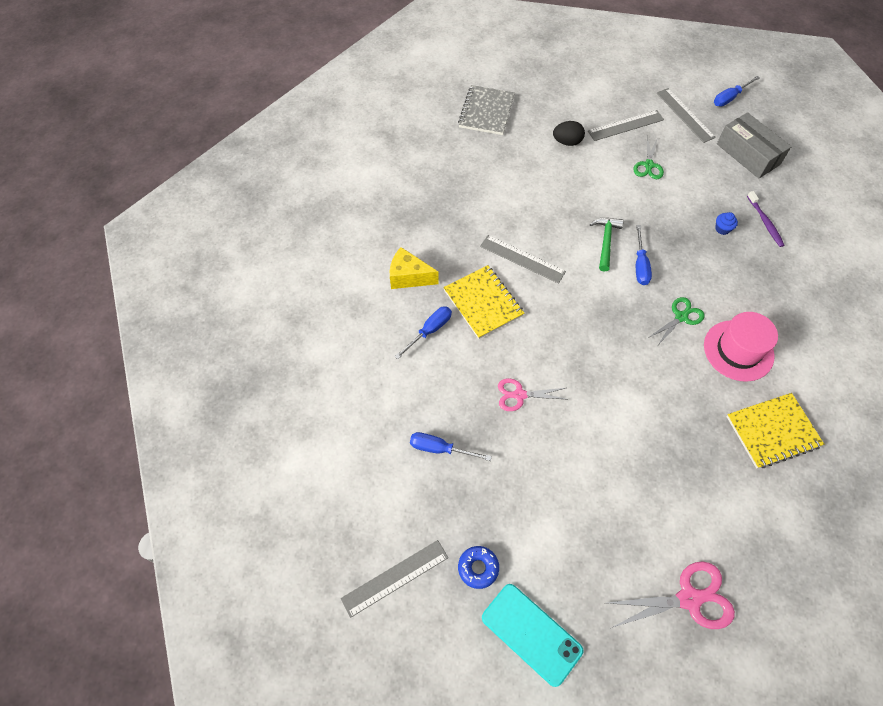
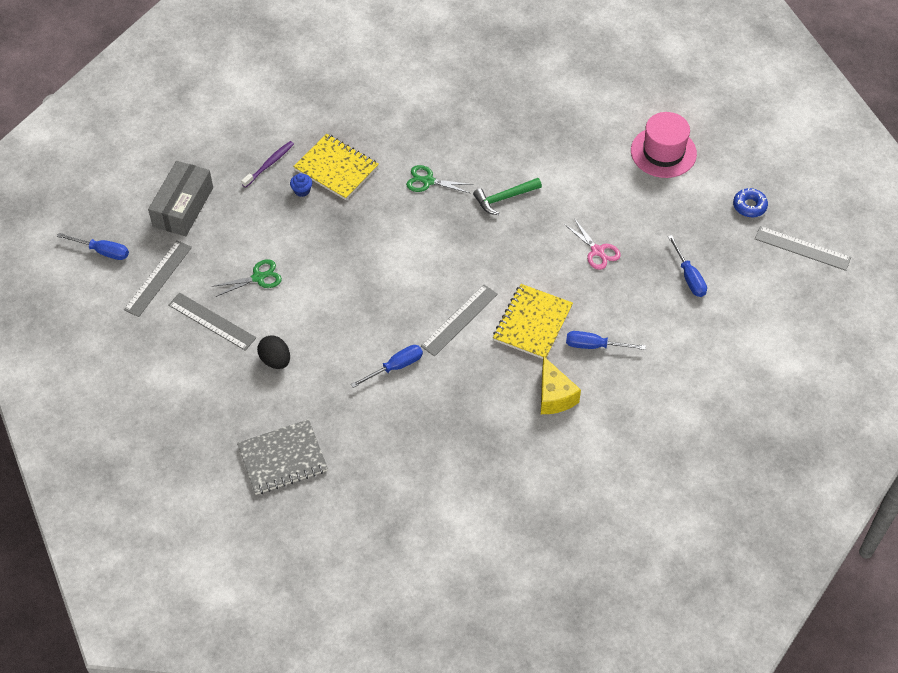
camera: 125 degrees left, 5 degrees down
grey ruler [480,235,566,284] -> grey ruler turned 45 degrees clockwise [421,285,498,356]
turquoise phone [482,584,583,687] -> none
green hammer [590,218,624,272] -> green hammer moved to [473,178,542,215]
pink scissors [608,561,735,629] -> none
blue screwdriver [636,225,652,285] -> blue screwdriver moved to [351,345,423,388]
pink hat [704,312,778,382] -> pink hat moved to [631,112,697,178]
yellow notebook [727,393,824,469] -> yellow notebook moved to [293,134,379,200]

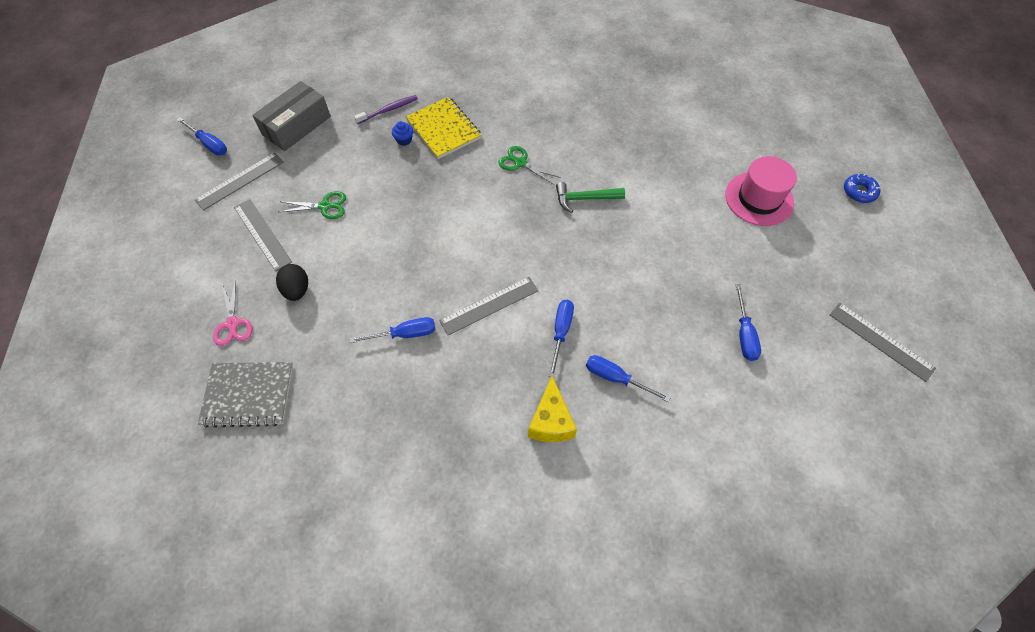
camera: 20 degrees right, 5 degrees up
yellow notebook [493,284,573,359] -> blue screwdriver [549,300,574,378]
pink scissors [564,218,621,270] -> pink scissors moved to [213,280,252,346]
blue donut [733,188,768,217] -> blue donut moved to [844,174,880,203]

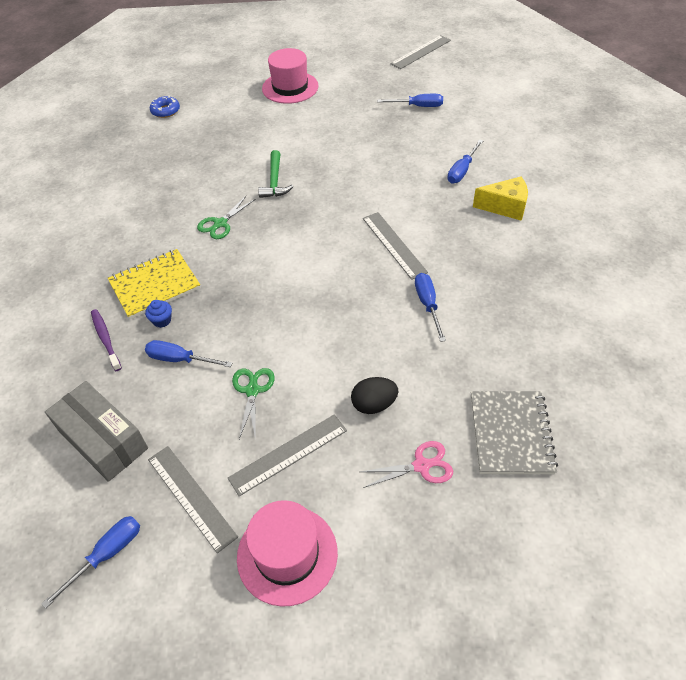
camera: 85 degrees left, 10 degrees down
blue screwdriver [549,300,574,378] -> blue screwdriver moved to [145,340,232,367]
blue donut [844,174,880,203] -> blue donut moved to [150,96,180,118]
none -> pink hat [237,500,338,607]

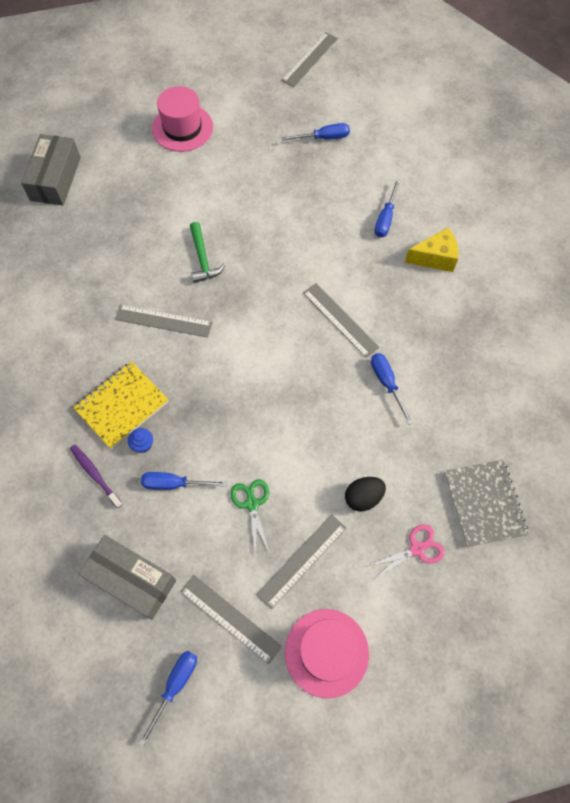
camera: 15 degrees left, 15 degrees up
blue donut [150,96,180,118] -> grey box [21,134,81,205]
green scissors [197,196,256,239] -> grey ruler [115,304,212,337]

